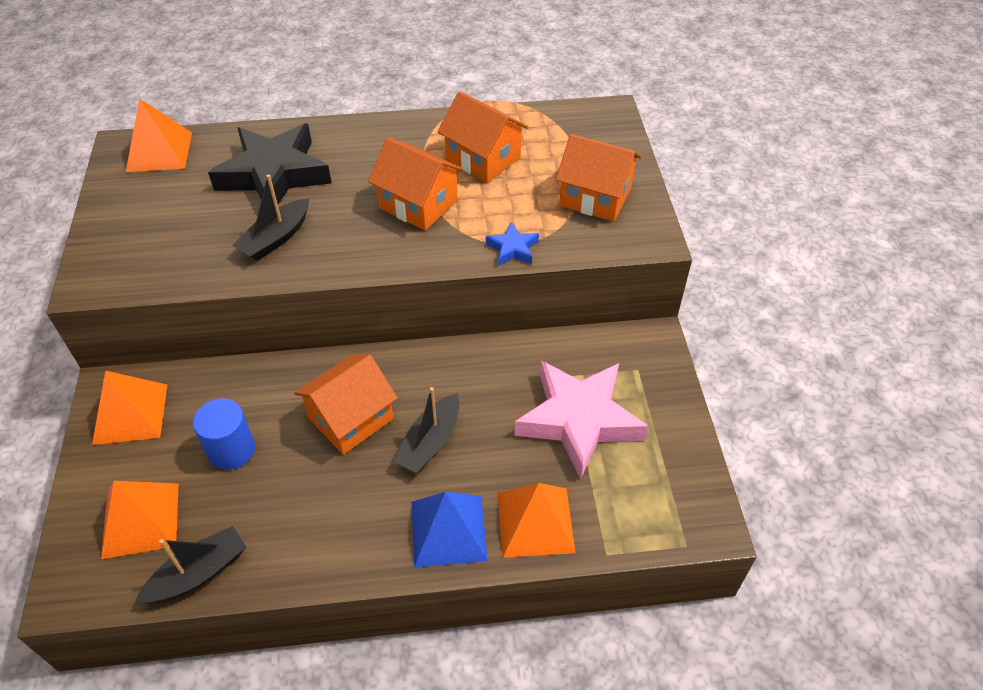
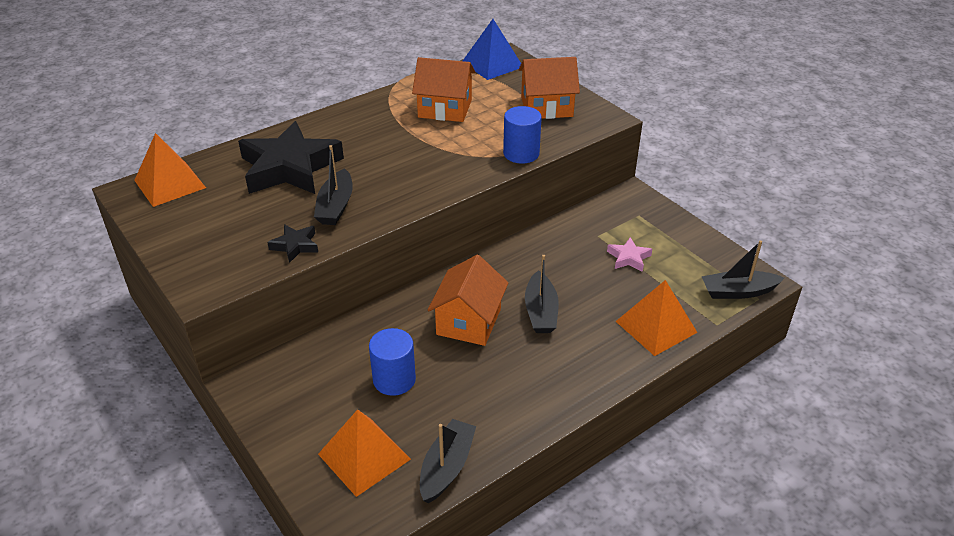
camera: 30 degrees left, 10 degrees down
orange pyramid [92,371,167,445] -> none
orange house [368,138,463,231] -> none
blue pyramid [412,492,488,568] -> blue pyramid moved to [463,19,521,80]
blue star [486,222,539,266] -> blue cylinder [503,106,542,164]
pink star [514,360,649,480] -> pink star [607,237,652,272], size x0.43
none -> black star [267,224,318,263]
none -> black boat [702,241,784,299]

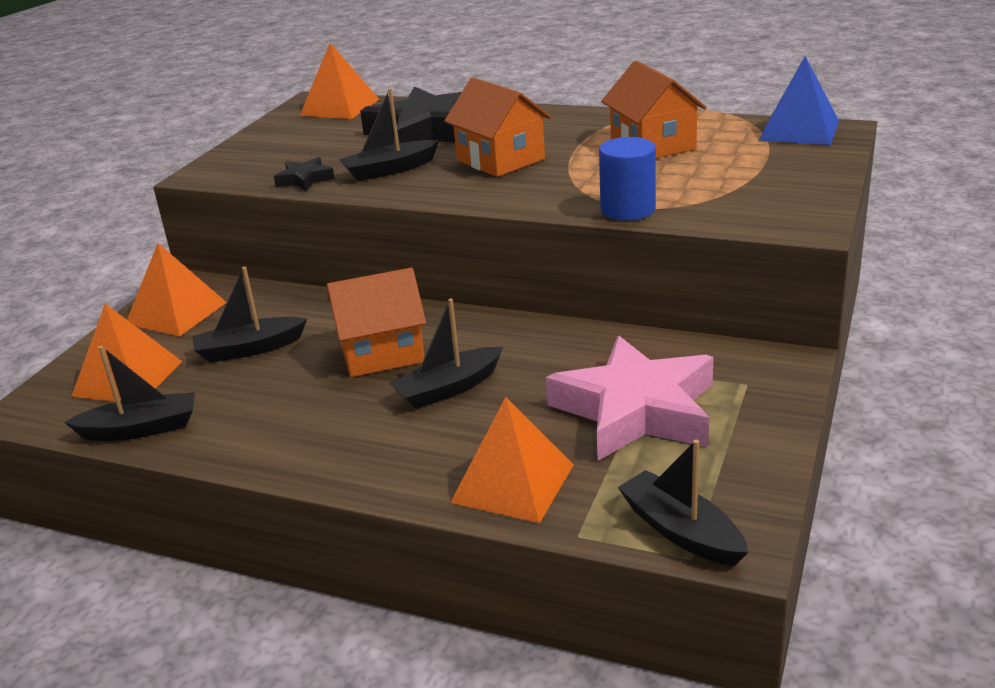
camera: 60 degrees right, 10 degrees down
blue cylinder [369,328,416,396] -> black boat [192,267,307,363]
orange house [519,57,580,119] -> orange house moved to [444,77,551,177]
pink star [607,237,652,272] -> pink star [546,336,714,461], size x2.33
none -> orange pyramid [127,243,227,336]

